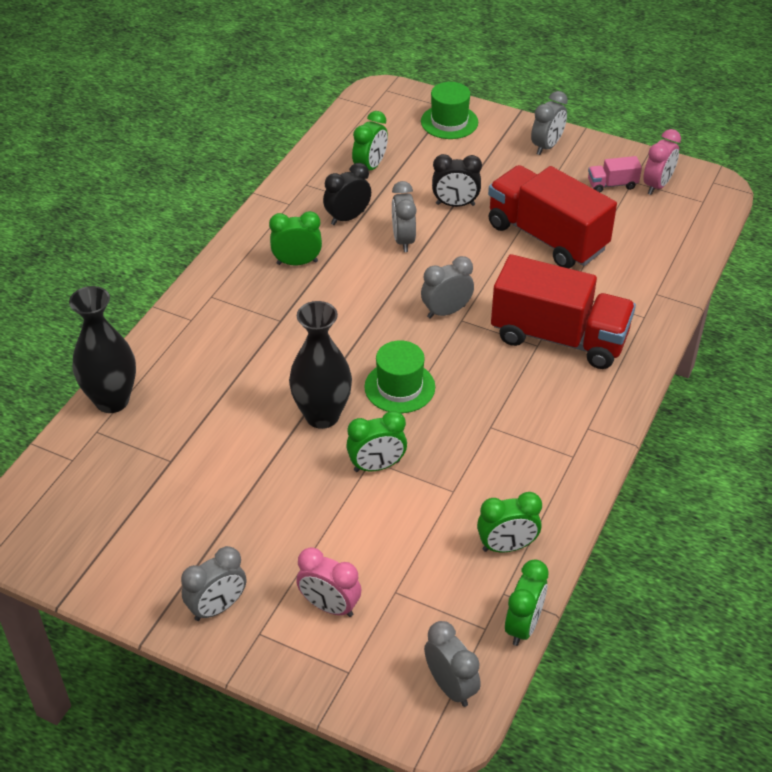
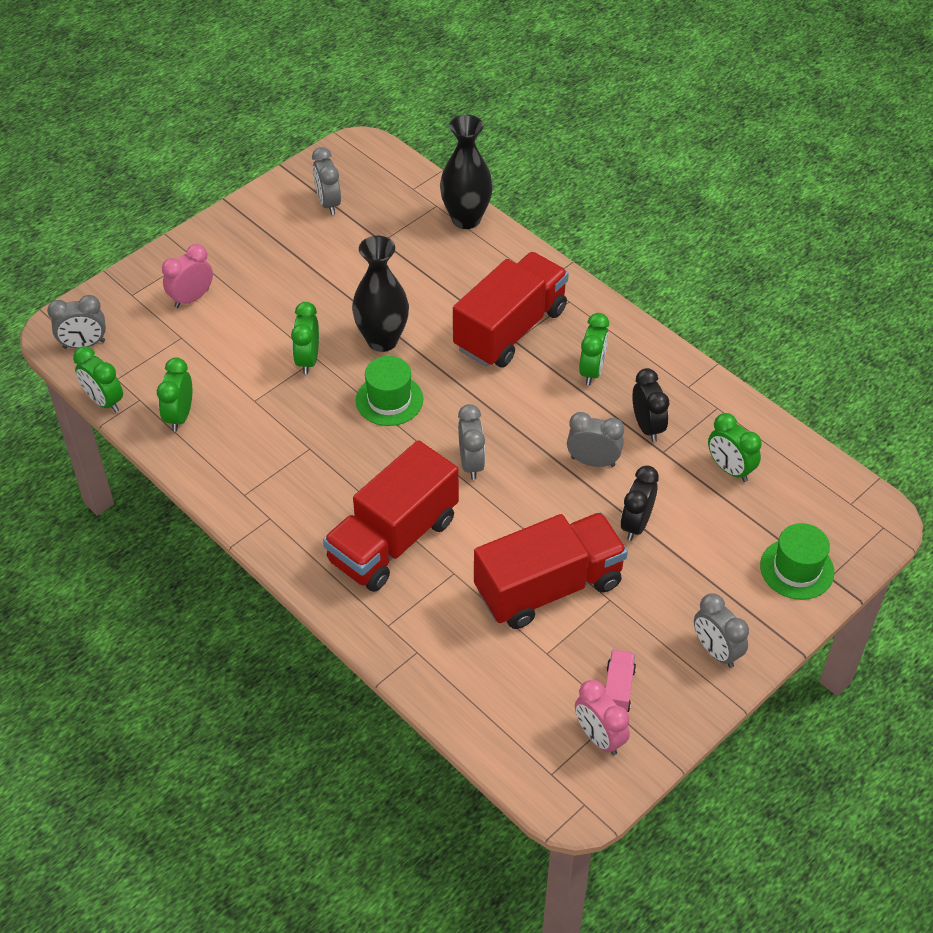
camera: 110 degrees right, 5 degrees up
grey clock [181,546,246,621] -> grey clock moved to [312,147,341,215]
none -> red truck [453,252,569,368]

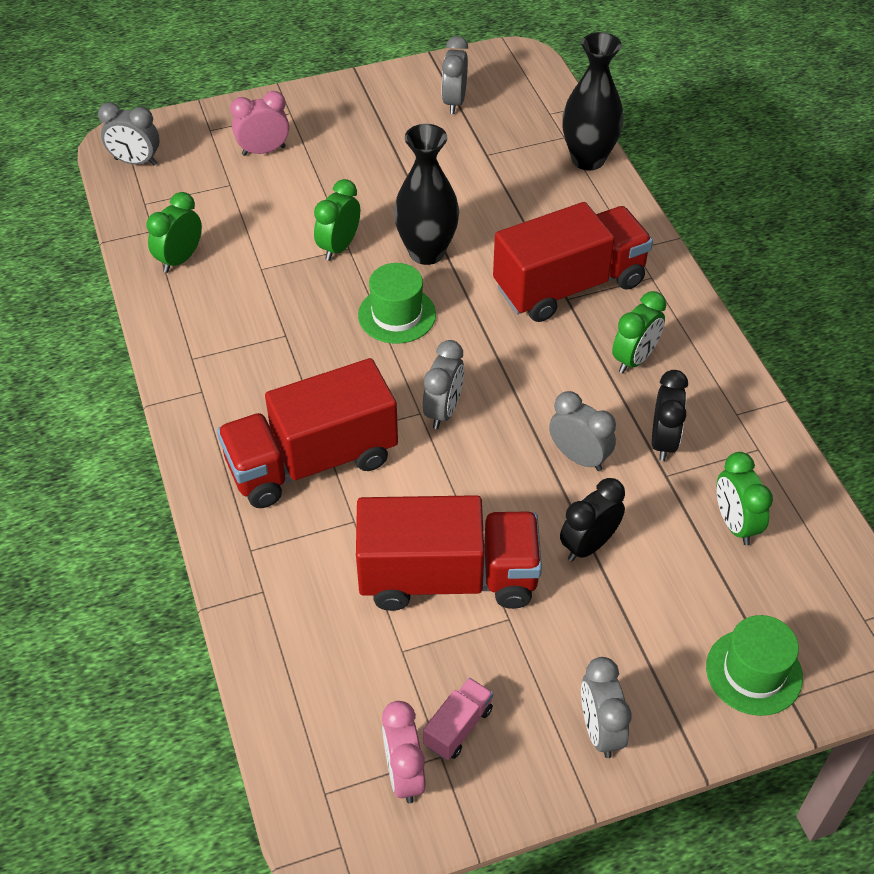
camera: 25 degrees right, 0 degrees up
green clock [73,346,123,412] -> none

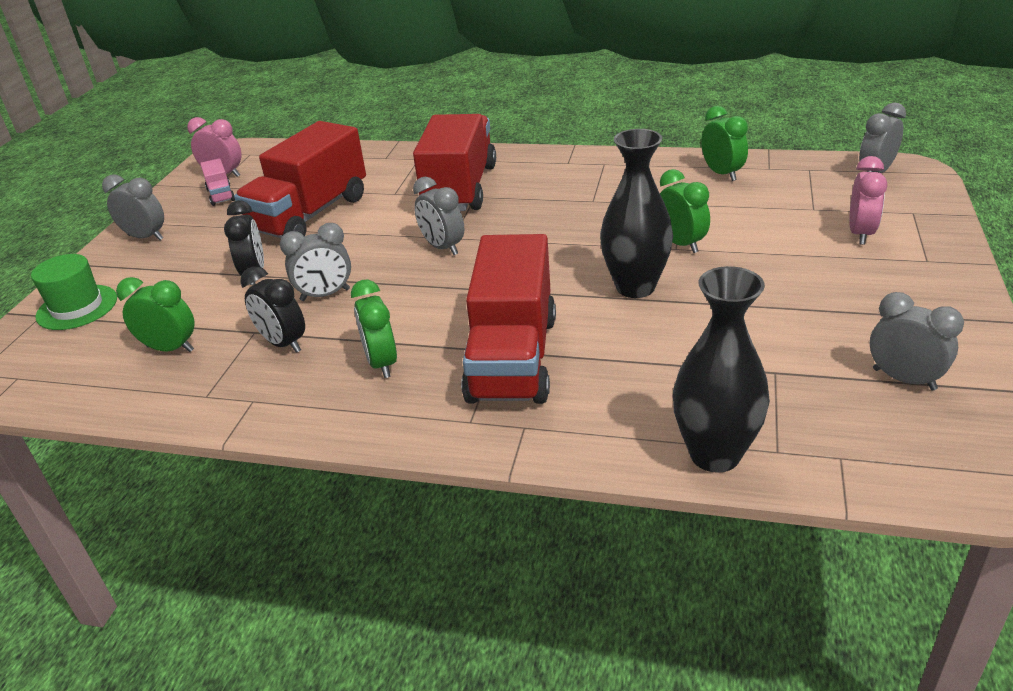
camera: 125 degrees right, 15 degrees down
green hat [358,263,436,344] -> none

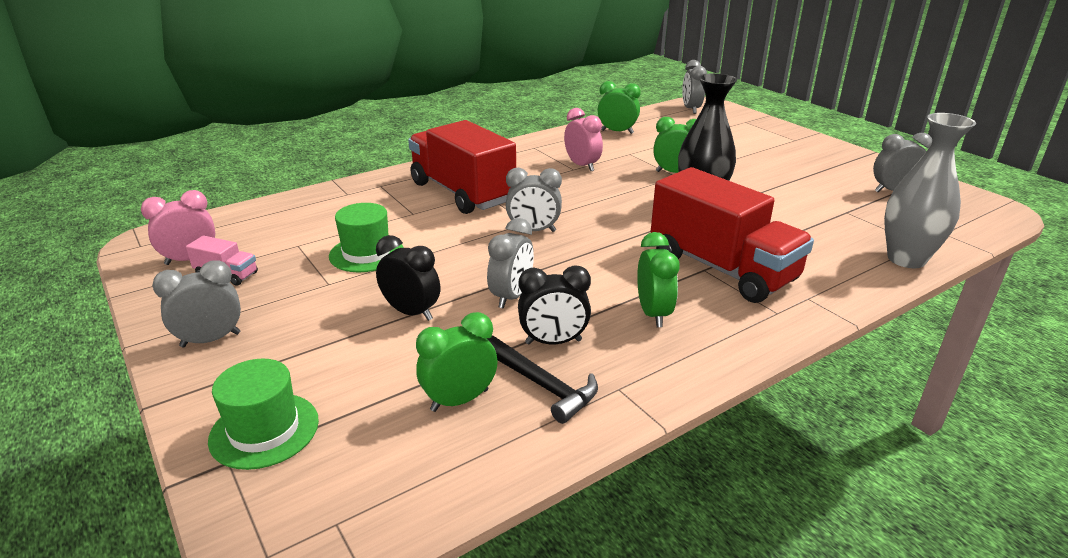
camera: 50 degrees left, 5 degrees down
red truck [234,121,366,238] -> green hat [329,203,403,272]
green clock [351,280,397,378] -> green clock turned 120 degrees counterclockwise [637,232,680,327]
black vase [673,266,770,473] -> grey vase [884,113,976,268]
pink clock [849,156,887,245] -> pink clock moved to [564,108,603,171]
none -> black hammer [487,336,598,424]

